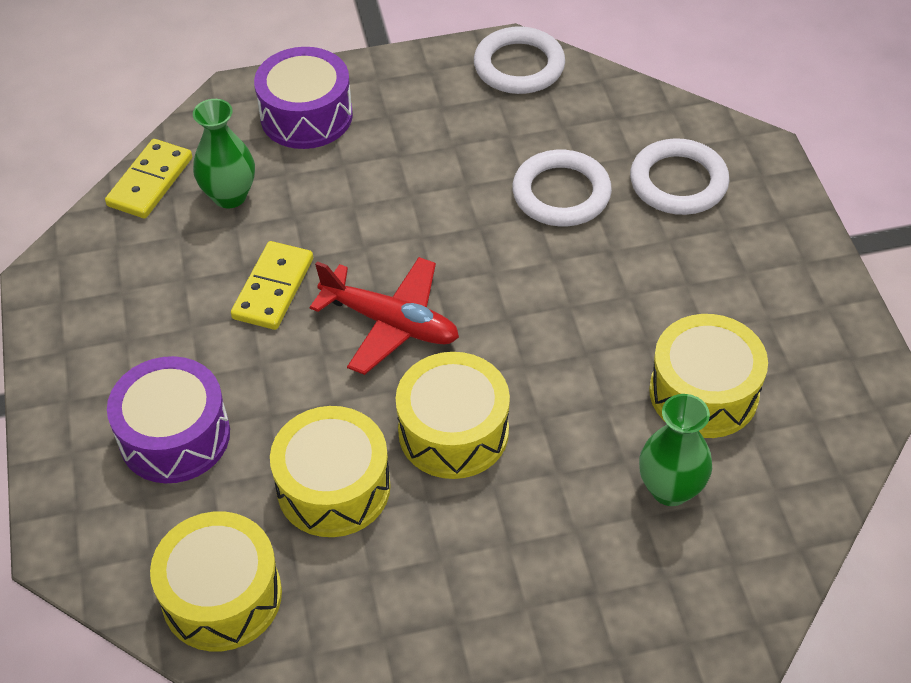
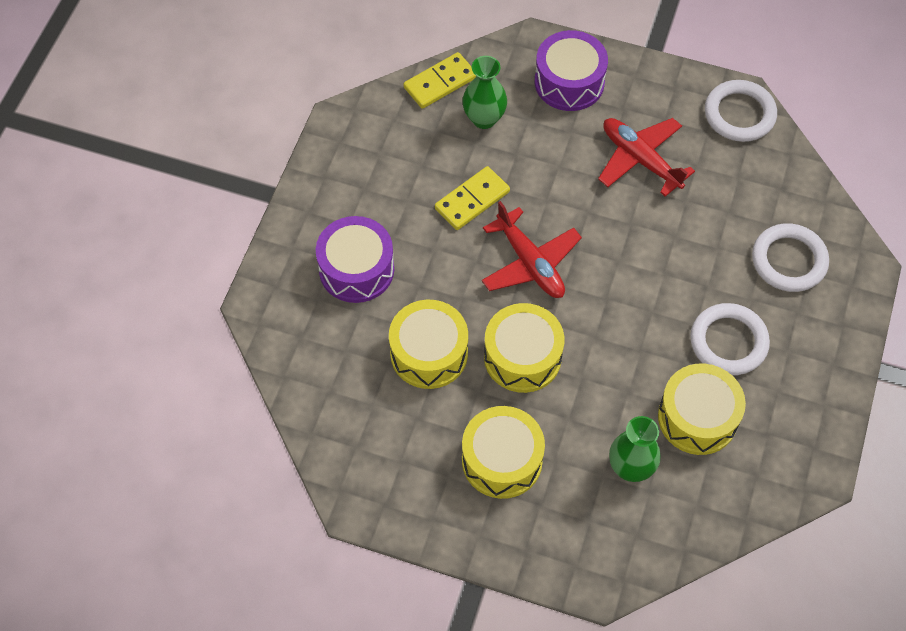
camera: 30 degrees right, 10 degrees up
yellow drum [150,511,282,651] -> yellow drum moved to [462,406,545,499]
white ring [512,150,612,226] -> white ring moved to [690,303,770,375]
none -> red plane [598,118,695,197]

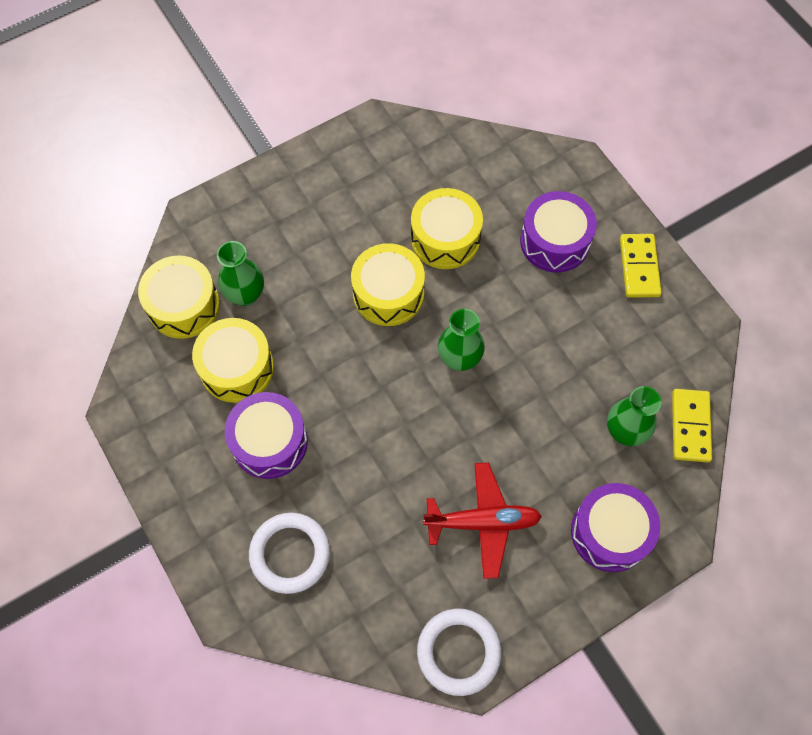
camera: 130 degrees right, 5 degrees up
yellow domino [435,166,510,230] -> yellow domino moved to [620,234,662,298]
yellow drum [462,406,545,499] -> yellow drum moved to [138,255,220,339]
red plane [482,201,582,298] -> green vase [438,309,485,371]
white ring [690,303,770,375] -> purple drum [225,392,308,479]

